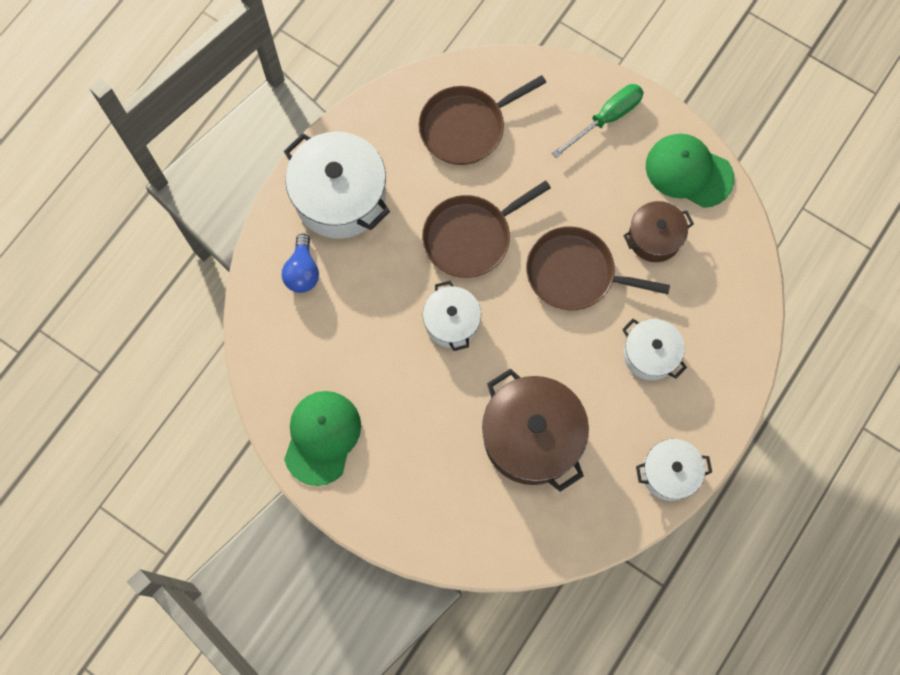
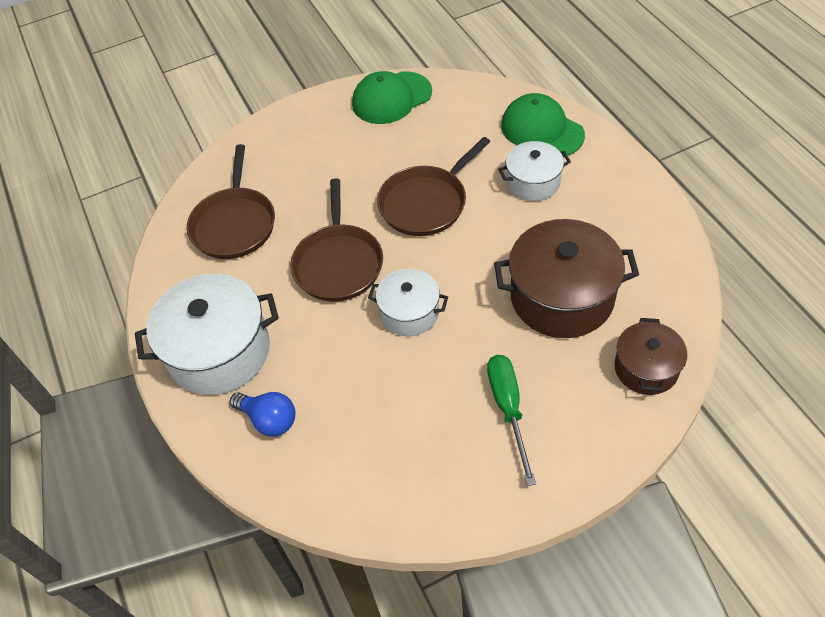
camera: 55 degrees left, 20 degrees down
green cap [284,391,361,486] -> green cap moved to [501,93,585,157]
green screwdriver [552,84,644,158] -> green screwdriver moved to [487,355,536,486]
brown pot [623,201,694,262] -> brown pot moved to [614,318,687,395]
white pot [636,439,712,501] -> none

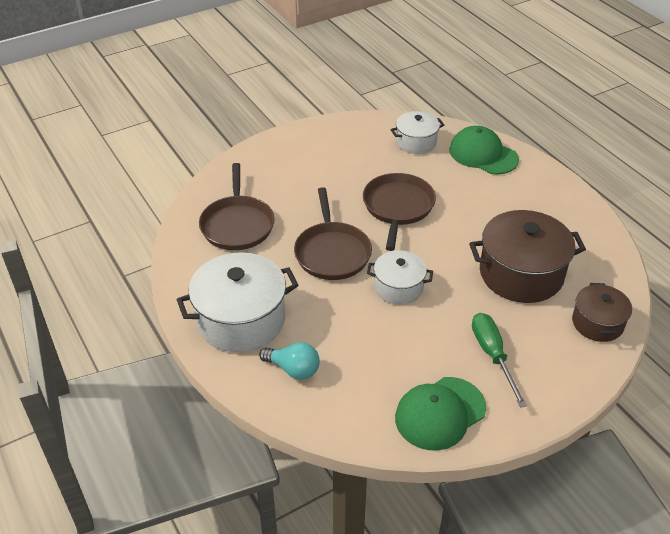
camera: 10 degrees left, 10 degrees down
blue light bulb [230,392,295,436] -> turquoise light bulb [259,342,320,380]
green cap [352,71,432,124] -> green cap moved to [395,377,486,450]
brown pan [377,137,490,236] -> brown pan turned 150 degrees clockwise [363,173,436,251]
white pot [498,141,571,201] -> white pot moved to [390,111,444,154]

